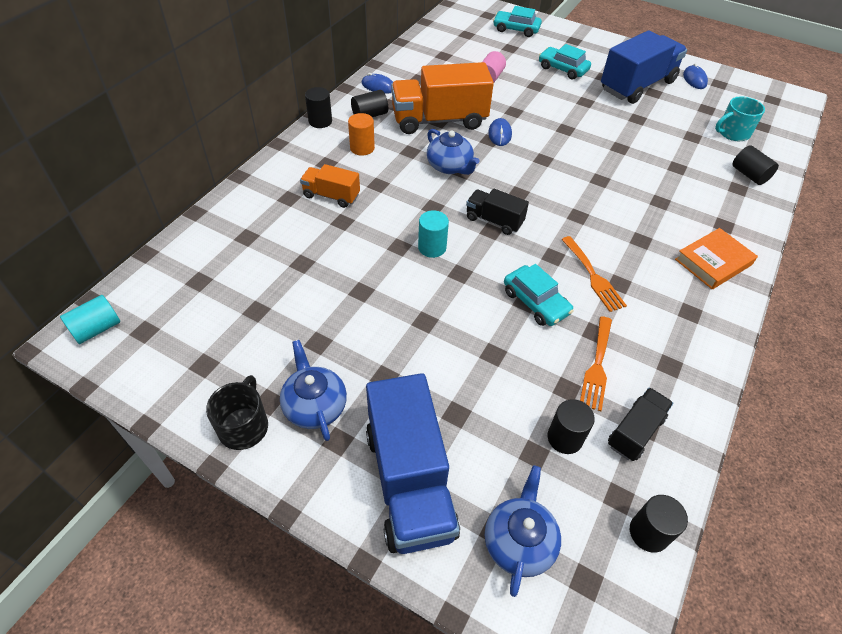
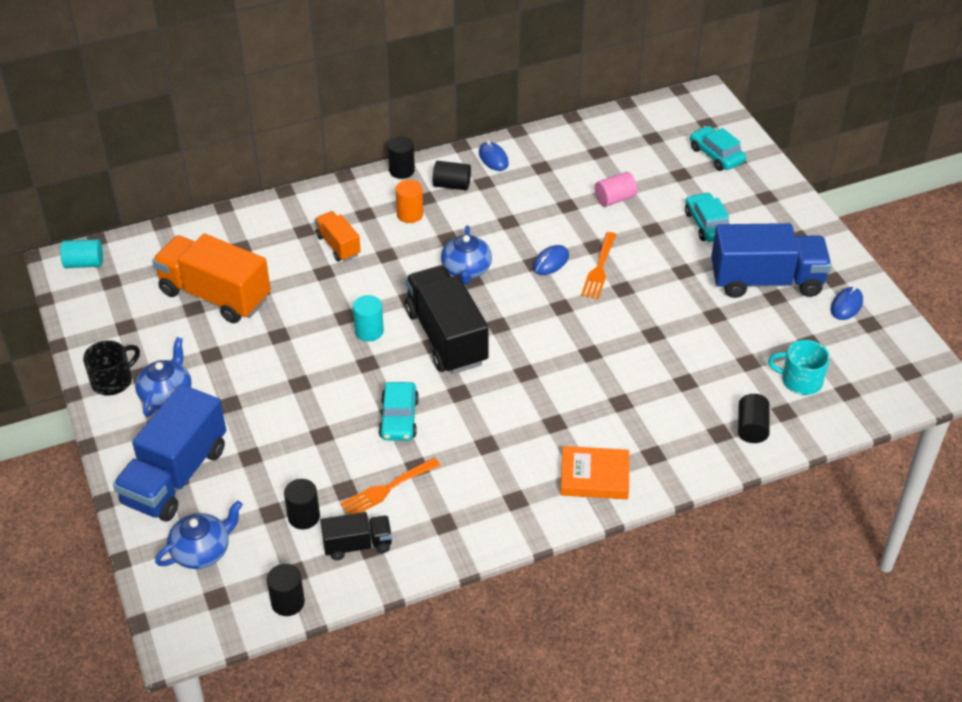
camera: 40 degrees right, 5 degrees down
orange truck [391,62,494,134] -> orange truck moved to [152,234,271,323]
black truck [466,188,529,235] -> black truck [405,265,489,374], size x1.92
orange fork [561,236,627,312] -> orange fork moved to [581,232,616,299]

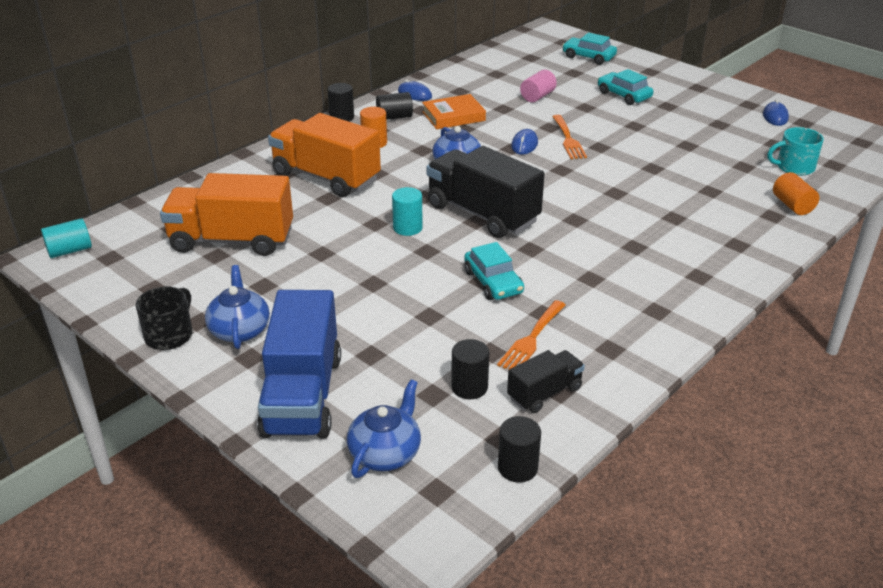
camera: 25 degrees left, 10 degrees down
orange truck [315,211,361,261] -> orange truck [268,113,381,197], size x1.92
orange book [560,446,629,499] -> orange book moved to [422,94,486,129]
blue truck [711,223,832,298] -> none
black cylinder [738,394,770,443] -> orange cylinder [773,172,819,215]

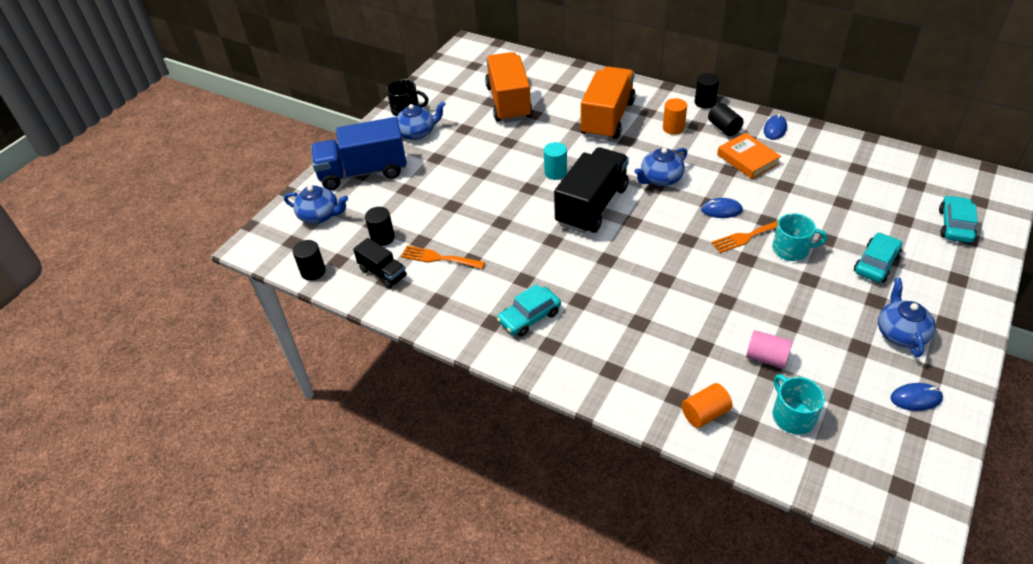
camera: 80 degrees right, 10 degrees up
turquoise cylinder [41,218,92,258] -> none
turquoise car [464,242,524,300] -> turquoise car moved to [497,284,561,337]
pink cylinder [520,70,557,102] -> pink cylinder moved to [746,330,792,368]
none -> turquoise mug [772,213,827,261]
none -> blue teapot [878,278,936,357]

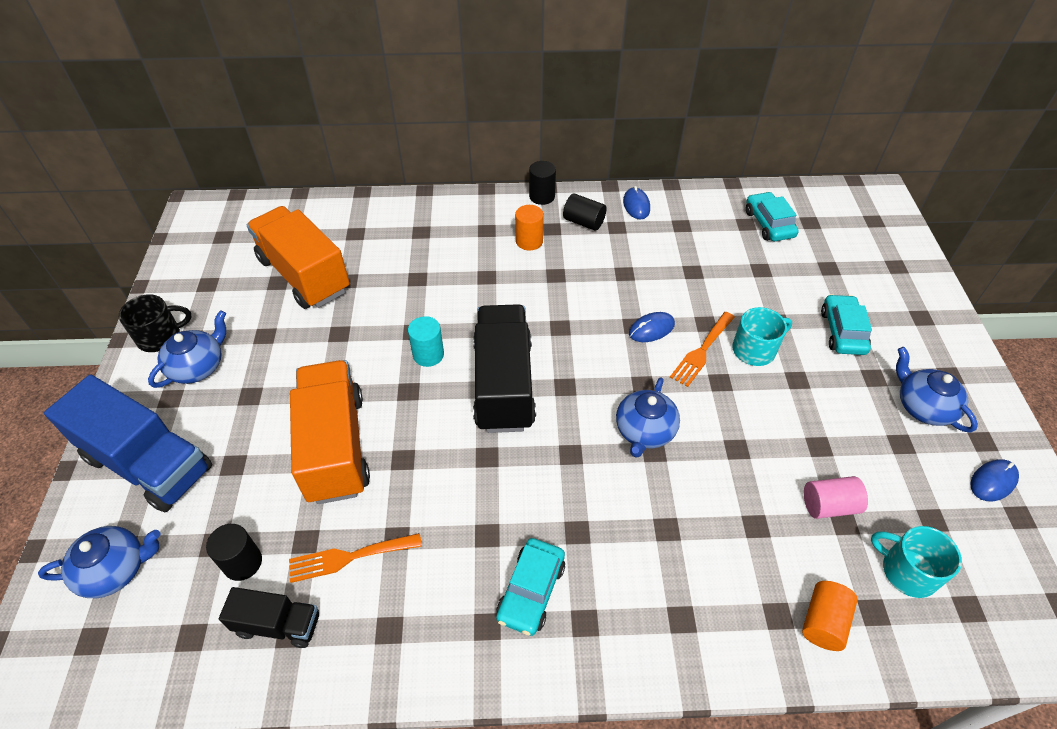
camera: 35 degrees left, 5 degrees up
black cylinder [293,240,326,281] -> none
blue truck [311,117,407,190] -> blue truck turned 105 degrees counterclockwise [44,374,212,512]
orange truck [580,66,636,140] -> orange truck moved to [290,360,370,504]
blue teapot [634,148,687,186] -> blue teapot moved to [616,377,680,458]
orange book [717,133,781,179] -> none
turquoise car [939,195,978,243] -> turquoise car moved to [746,192,799,241]

